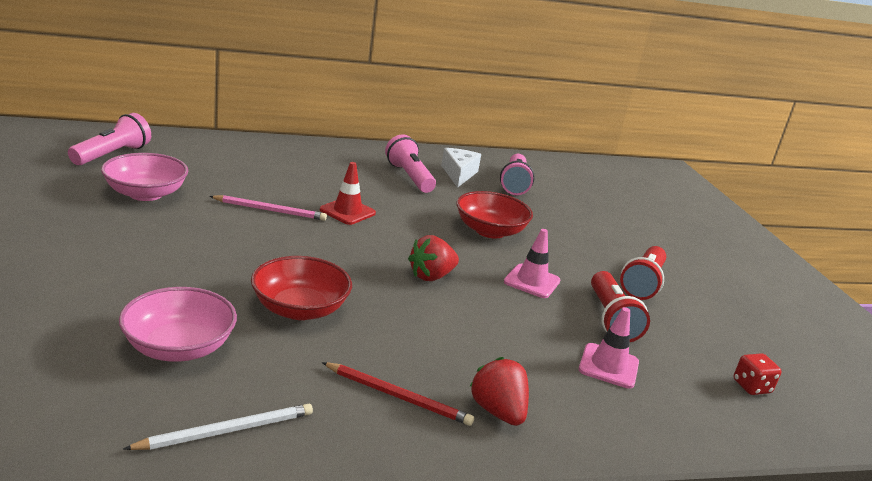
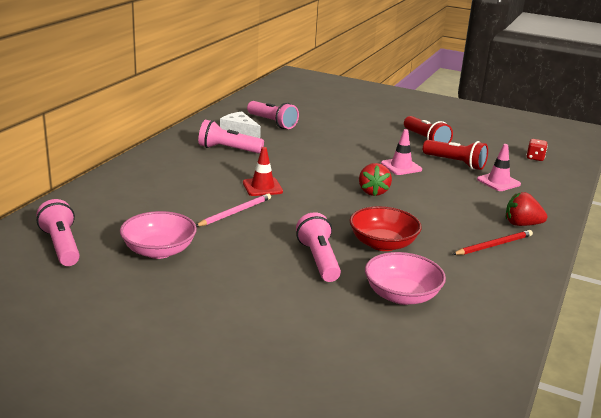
camera: 50 degrees left, 0 degrees up
white pencil [123,404,313,450] -> none
red bowl [456,191,533,238] -> none
none -> pink flashlight [296,212,341,282]

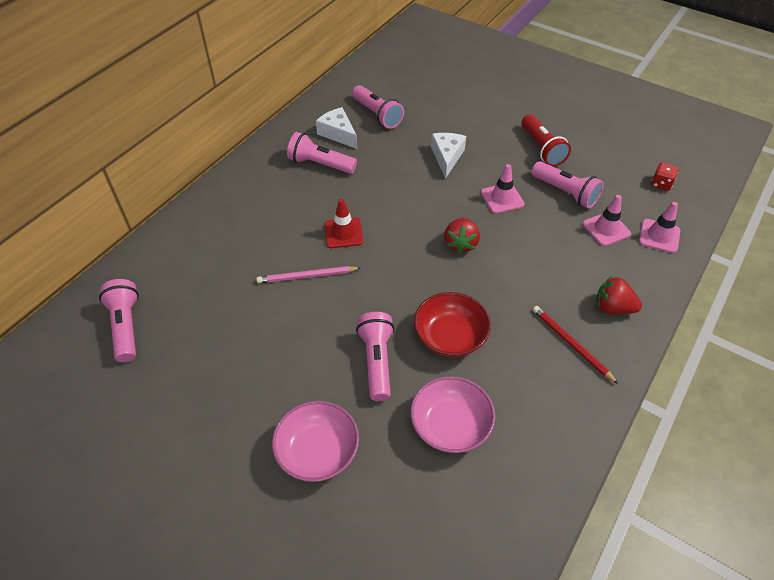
camera: 10 degrees right, 25 degrees up
pink bowl [120,211,197,259] -> pink bowl moved to [272,401,359,482]
pink pencil [196,193,271,227] -> pink pencil turned 150 degrees counterclockwise [257,266,360,283]
red flashlight [423,140,488,170] -> pink flashlight [531,161,604,209]
red pencil [452,230,533,255] -> red pencil turned 105 degrees counterclockwise [533,306,618,384]
none -> white cheese [431,133,466,179]
none -> pink traffic cone [639,202,681,253]

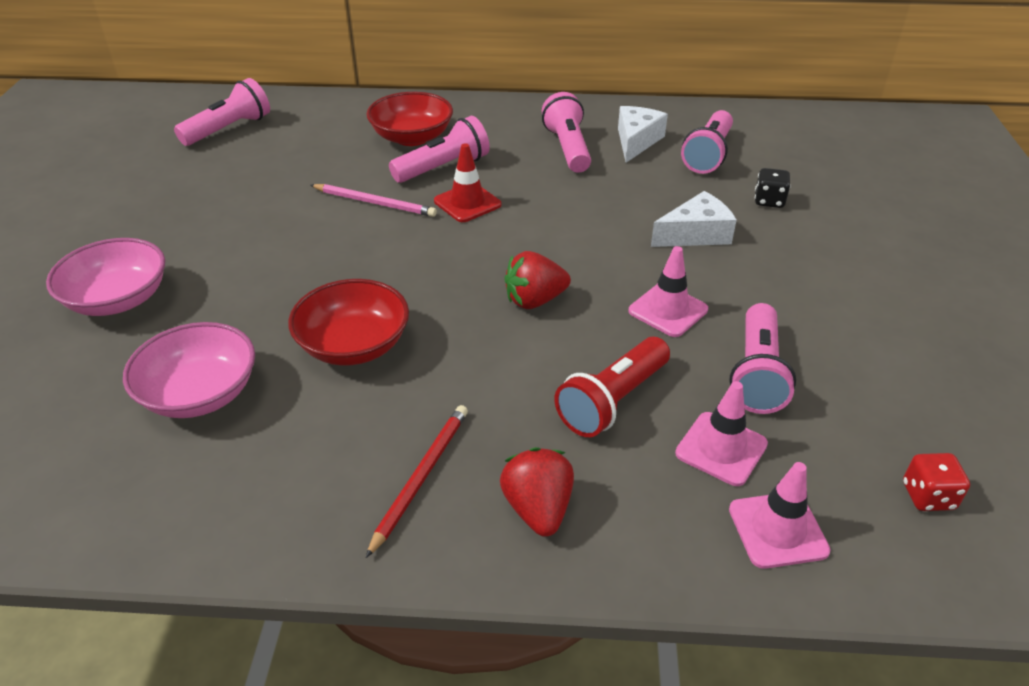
camera: 60 degrees right, 10 degrees down
pink pencil [257,266,360,283] -> pink pencil turned 150 degrees clockwise [310,184,437,217]
pink flashlight [356,312,394,401] -> pink flashlight moved to [389,116,490,183]
red flashlight [521,114,571,167] -> red flashlight moved to [554,337,670,437]
none -> red bowl [366,92,453,146]
none -> black dice [755,168,791,208]

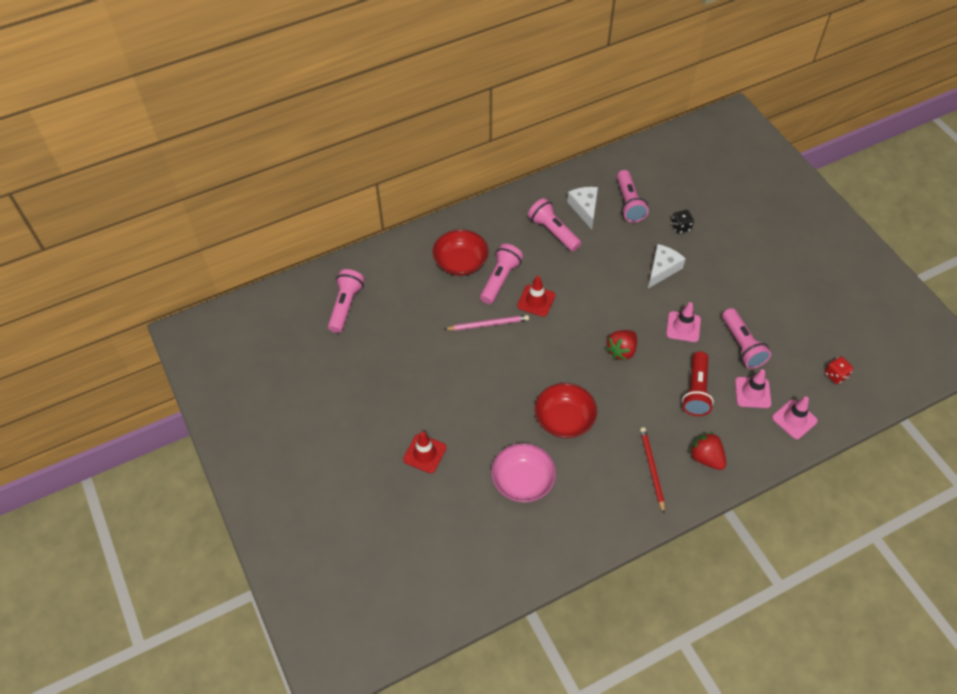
camera: 30 degrees left, 15 degrees up
pink bowl [46,238,165,316] -> red traffic cone [403,432,447,473]

